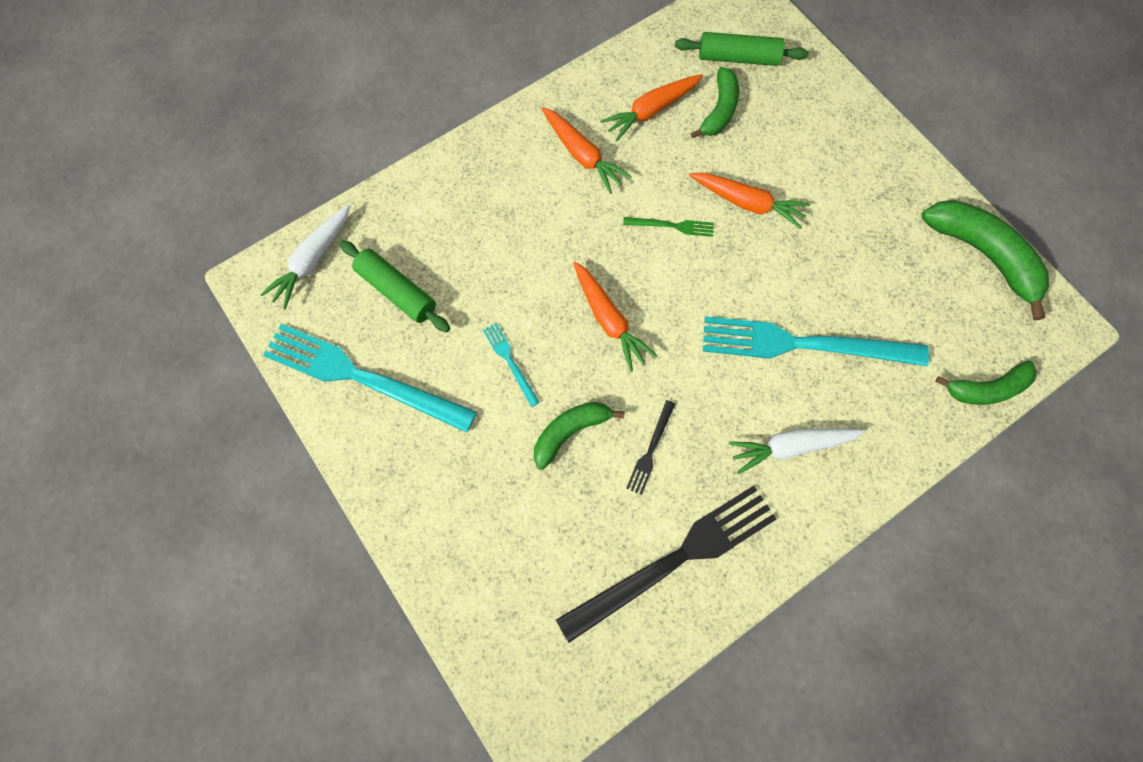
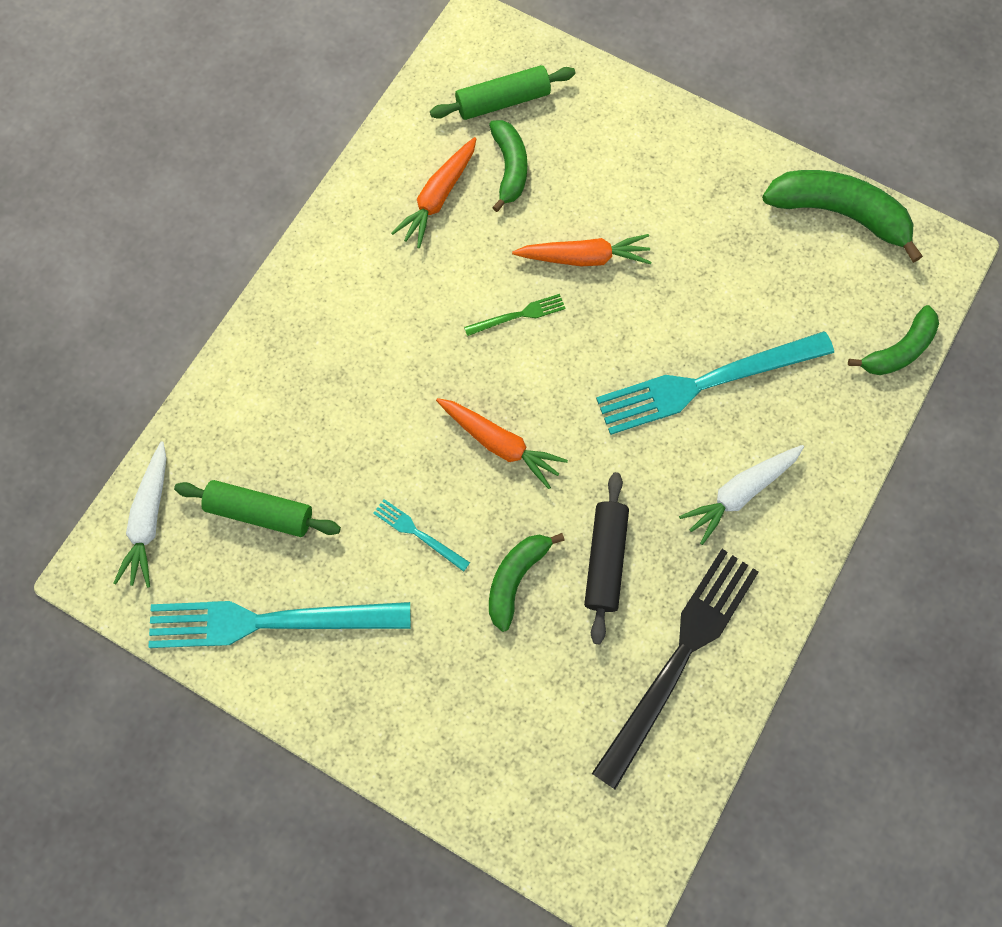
camera: 25 degrees left, 0 degrees up
orange carrot [541,107,632,194] -> none
black fork [626,400,675,495] -> black rolling pin [584,472,629,644]

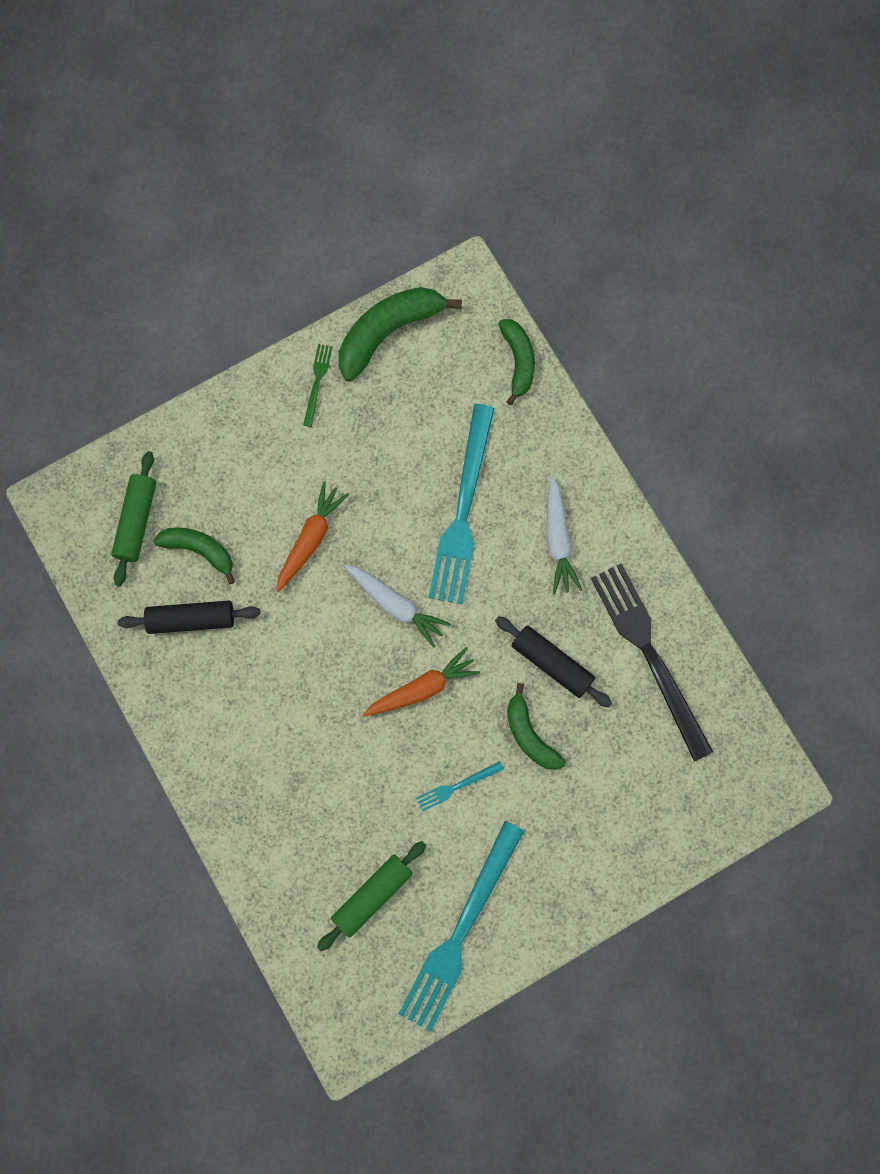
camera: 60 degrees left, 5 degrees up
white carrot [113,442,166,588] -> white carrot moved to [344,564,451,648]
orange carrot [391,137,477,248] -> black rolling pin [118,600,260,634]
green fork [464,294,565,336] -> green fork moved to [303,344,332,427]

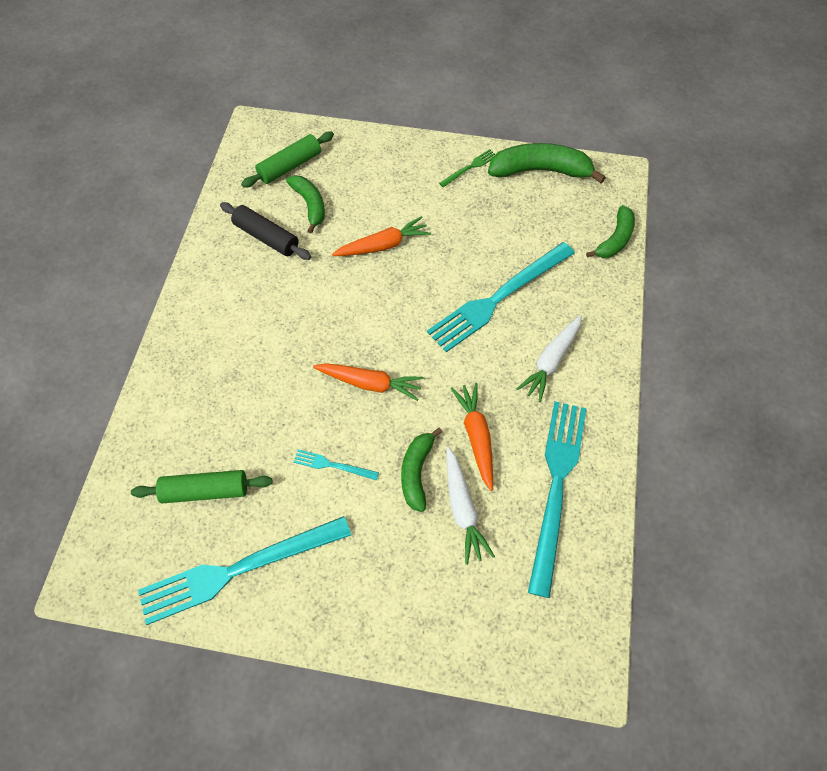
camera: 40 degrees right, 15 degrees down
white carrot [344,564,451,648] -> white carrot moved to [447,447,495,565]
black rolling pin [495,616,612,708] -> orange carrot [451,383,493,491]
black fork [591,563,713,761] -> turquoise fork [528,401,586,598]

